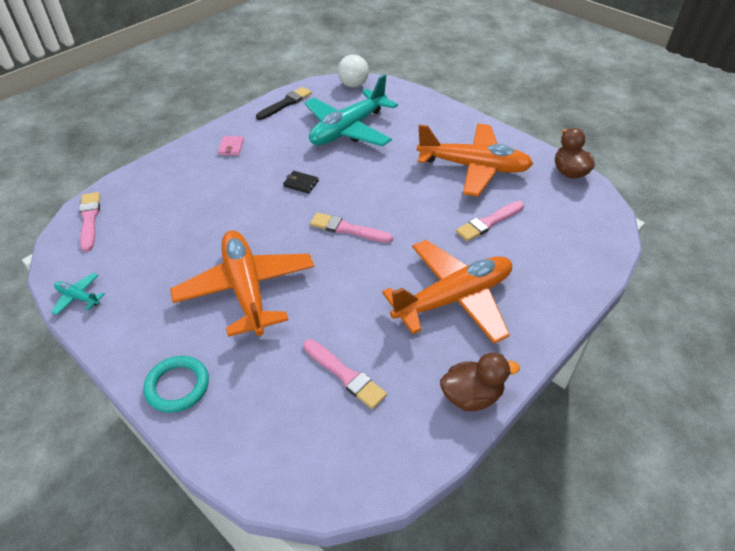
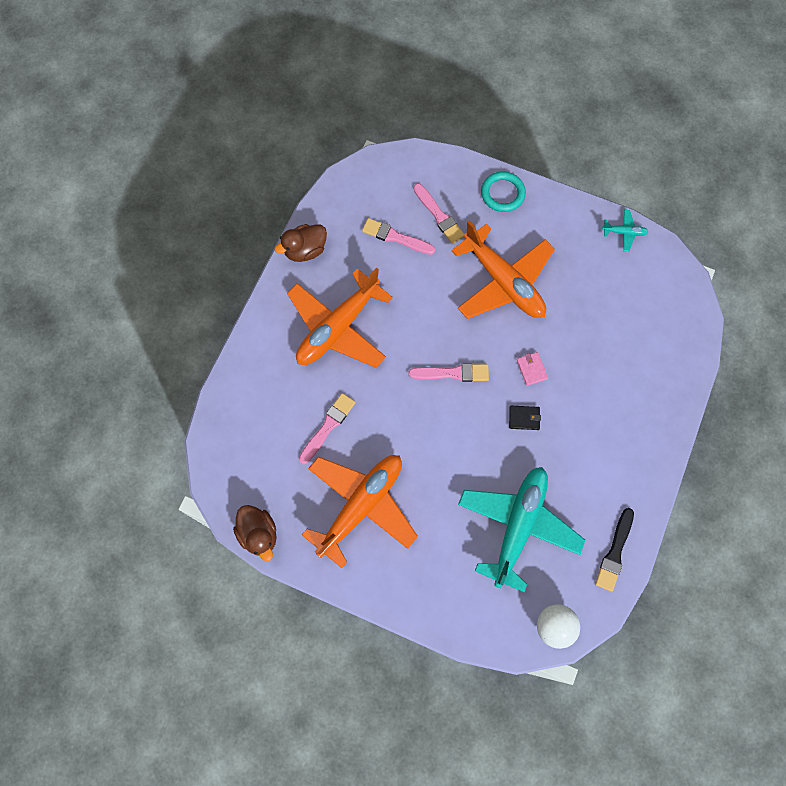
camera: 160 degrees right, 25 degrees up
pink brush [79,192,100,252] -> pink brush moved to [414,184,464,244]
pink wallet [218,136,244,156] -> pink wallet moved to [517,352,548,386]
orange plane [417,124,533,196] -> orange plane turned 135 degrees clockwise [302,455,418,568]

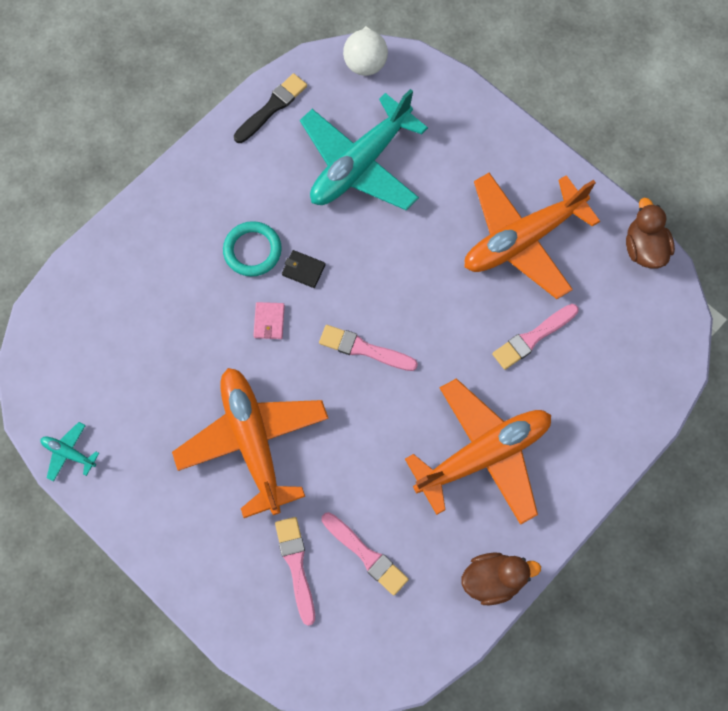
camera: 160 degrees left, 0 degrees up
turquoise ring [481,171,526,212] -> turquoise ring moved to [223,221,282,277]

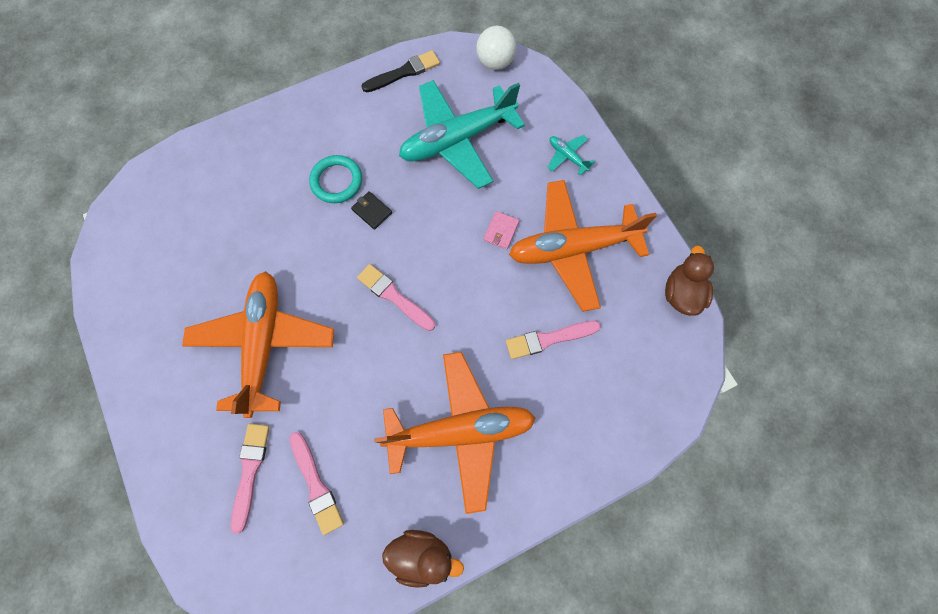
camera: 20 degrees right, 0 degrees up
turquoise plane [40,422,99,482] -> turquoise plane moved to [547,135,595,175]
pink wallet [253,302,285,339] -> pink wallet moved to [484,211,519,249]

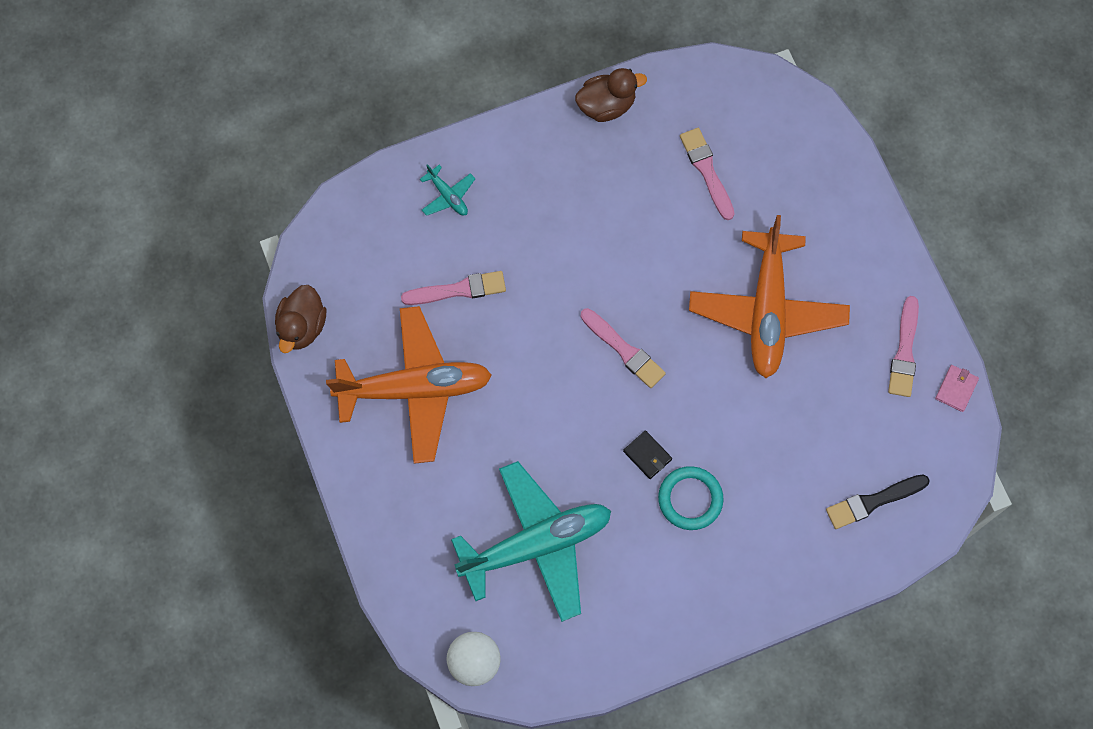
camera: 175 degrees left, 0 degrees up
pink brush [231,424,270,534] -> pink brush moved to [888,296,919,397]
black brush [361,50,440,93] -> black brush moved to [826,474,930,529]
orange plane [374,352,536,514] -> none
brown duck [382,530,464,588] -> brown duck turned 150 degrees clockwise [575,68,647,122]
pink wallet [484,211,519,249] -> pink wallet moved to [935,365,979,412]
turquoise plane [547,135,595,175] -> turquoise plane moved to [420,164,475,216]

